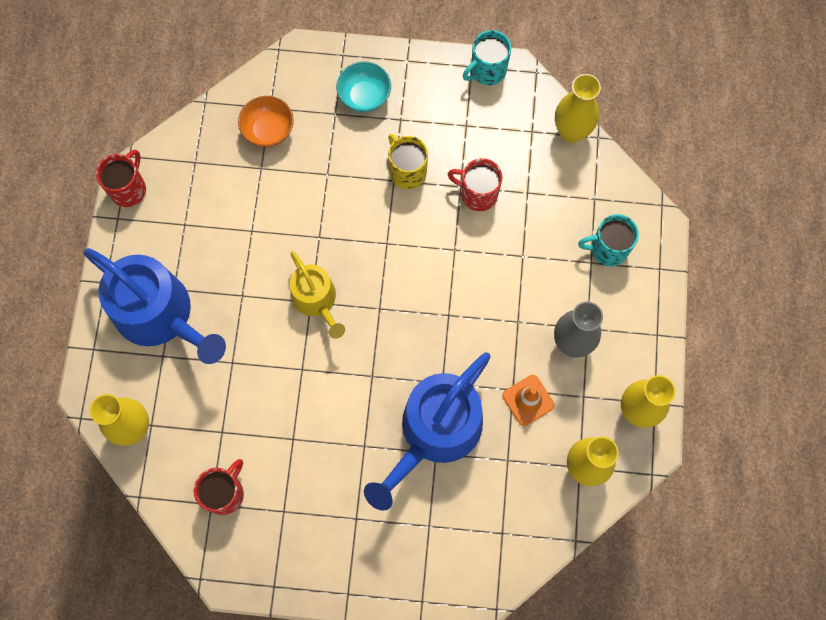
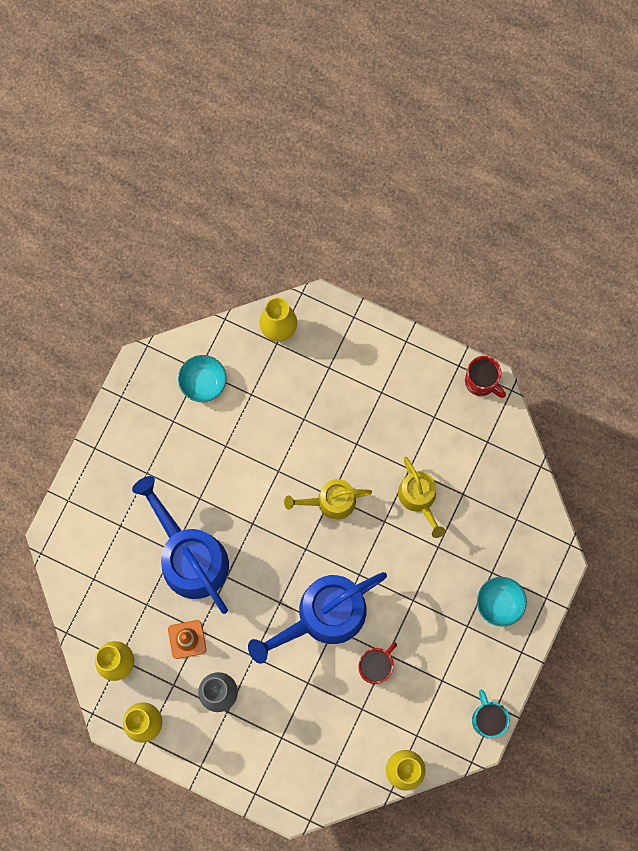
camera: 110 degrees right, 5 degrees up
blue watering can [83,248,226,364] -> blue watering can moved to [248,572,387,664]
red mug [193,459,244,515] -> turquoise bowl [178,355,226,402]
orange bowl [238,96,294,147] -> none
yellow mug [388,134,428,189] -> none
turquoise mug [578,214,639,266] -> none
none -> yellow watering can [398,457,445,538]

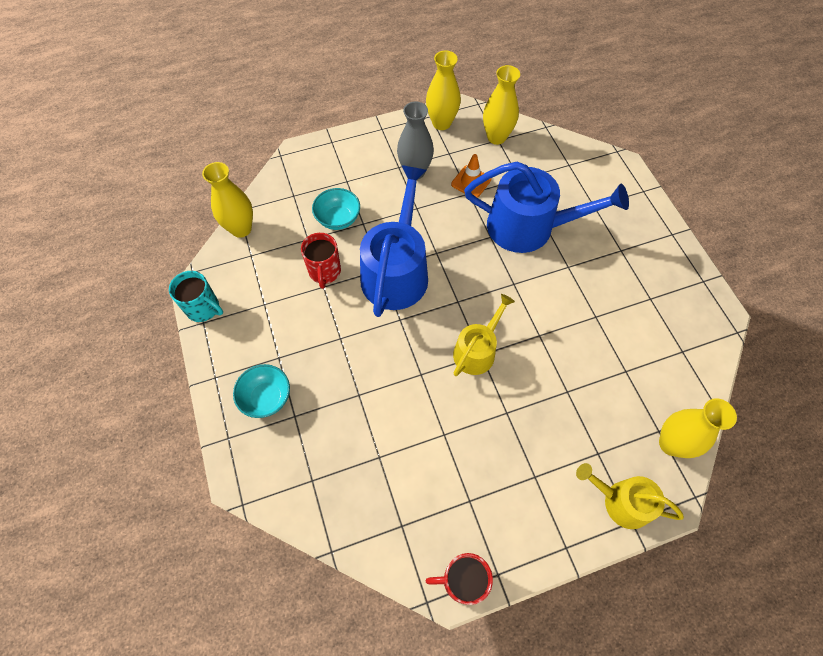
camera: 135 degrees right, 15 degrees down
turquoise bowl [178,355,226,402] -> turquoise bowl moved to [312,188,360,230]
yellow watering can [398,457,445,538] -> yellow watering can moved to [576,463,684,529]

